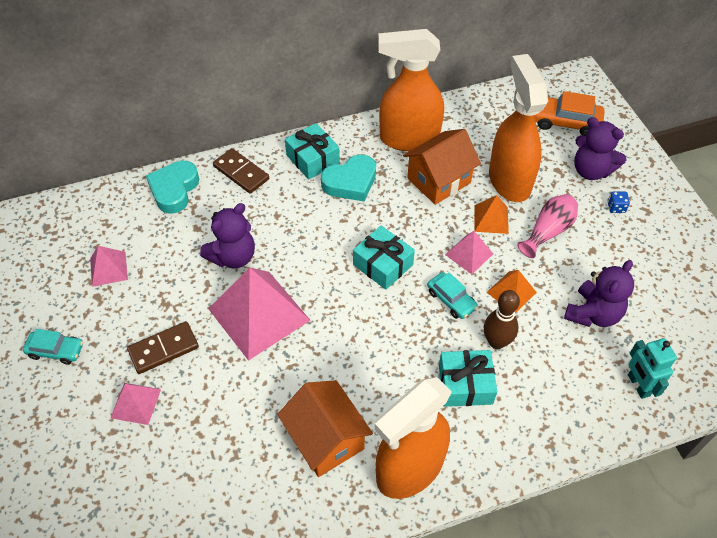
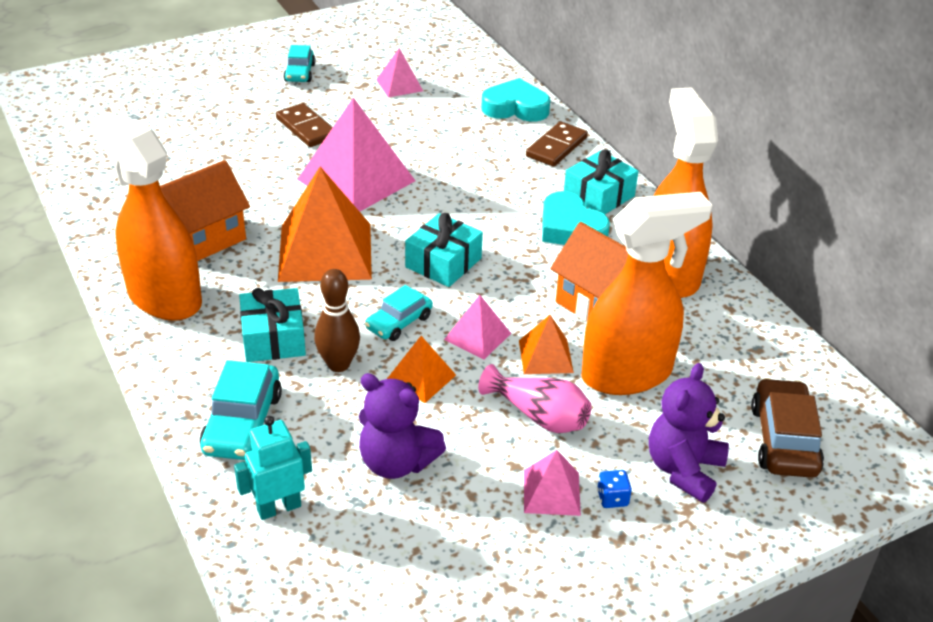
camera: 80 degrees right, 15 degrees down
pink pyramid [111,383,161,425] -> pink pyramid moved to [524,450,581,516]
purple teddy bear [200,203,255,268] -> none
orange car [536,91,605,136] -> brown car [751,378,824,478]
none -> turquoise car [200,360,282,460]
none -> orange pyramid [278,167,372,282]

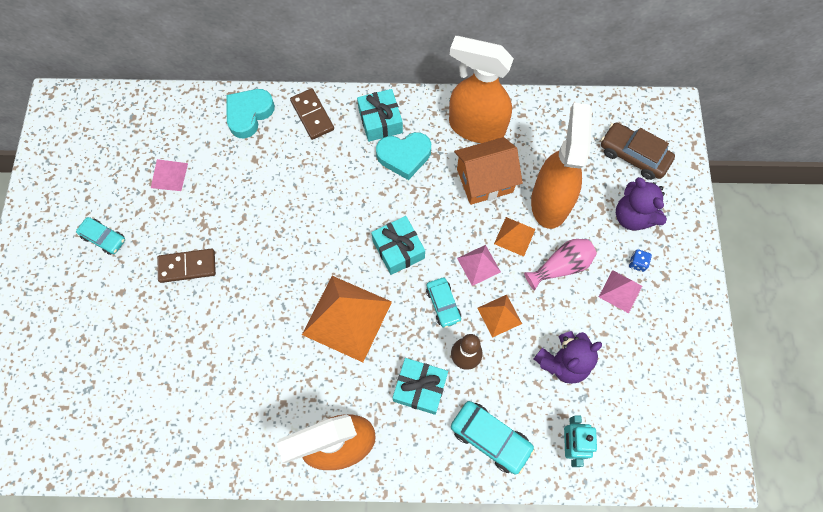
camera: 60 degrees left, 30 degrees up
orange house [160,160,250,261] -> none
pink pyramid [297,97,415,212] -> none

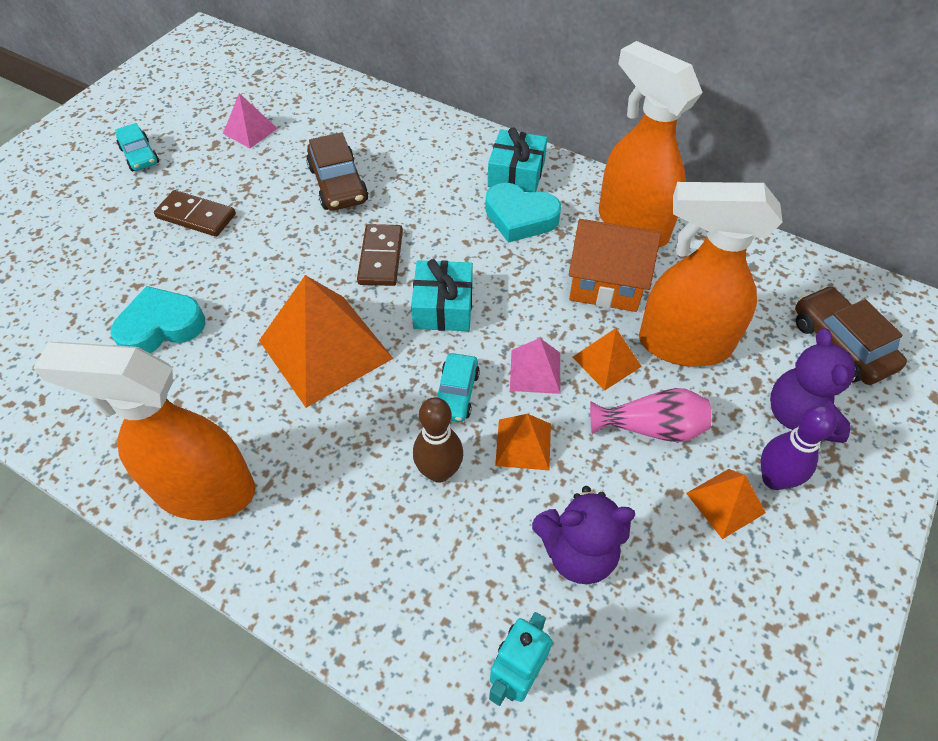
camera: 30 degrees right, 15 degrees down
turquoise heart [227,89,275,138] -> turquoise heart moved to [111,286,205,353]
brown domino [290,88,334,140] -> brown domino moved to [357,224,403,286]
turquoise gift [392,358,448,415] -> none
turquoise car [451,401,535,474] -> none
orange spray bottle [531,102,592,229] -> orange spray bottle turned 120 degrees counterclockwise [639,182,783,367]
pink pyramid [599,270,642,313] -> orange pyramid [686,469,766,539]
blue dice [629,249,652,272] -> purple bowling pin [761,405,837,490]
none -> brown car [306,132,368,211]

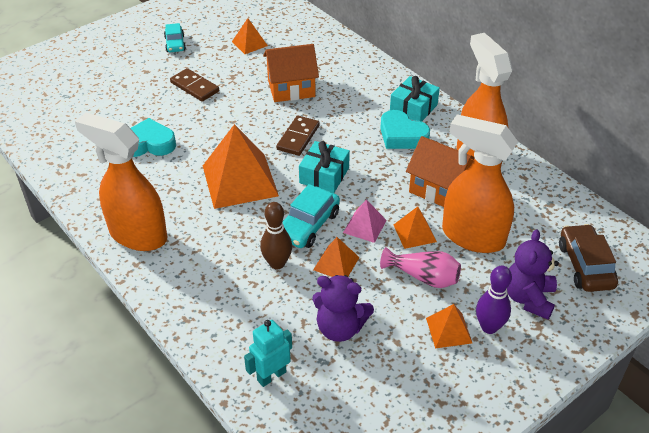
camera: 20 degrees right, 10 degrees down
pink pyramid [223,93,278,148] -> orange pyramid [232,18,268,54]
brown car [306,132,368,211] -> orange house [263,44,319,102]
turquoise car [437,353,480,422] -> turquoise car [282,184,340,248], size x1.54

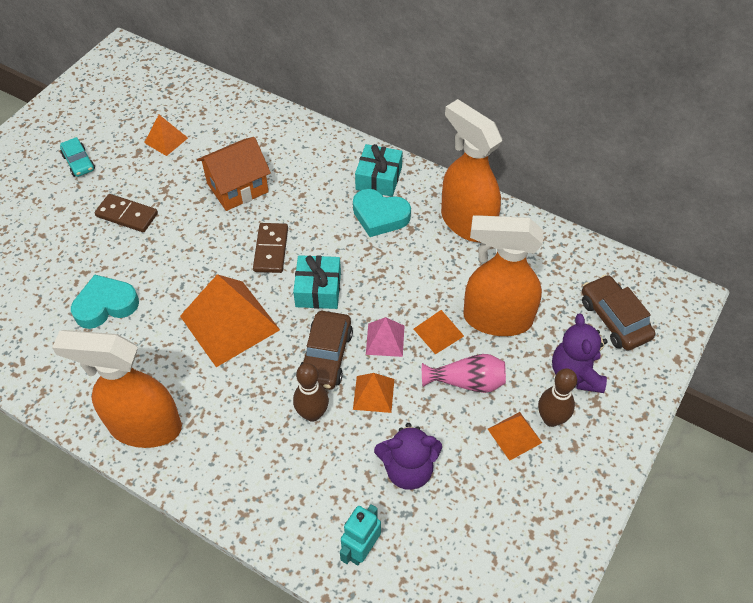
camera: 20 degrees left, 10 degrees up
turquoise car [282,184,340,248] -> brown car [299,311,353,390]
orange house [406,136,475,207] -> none
purple bowling pin [476,265,512,334] -> brown bowling pin [538,368,577,427]

